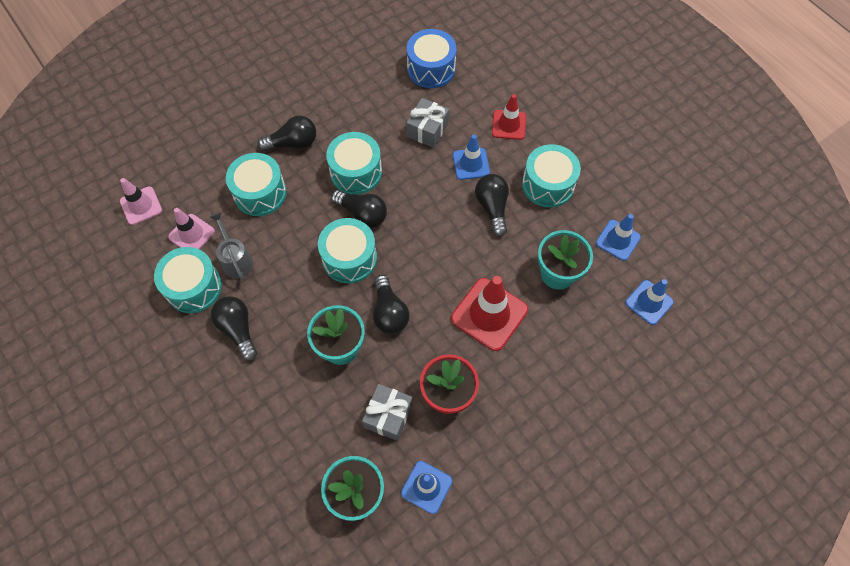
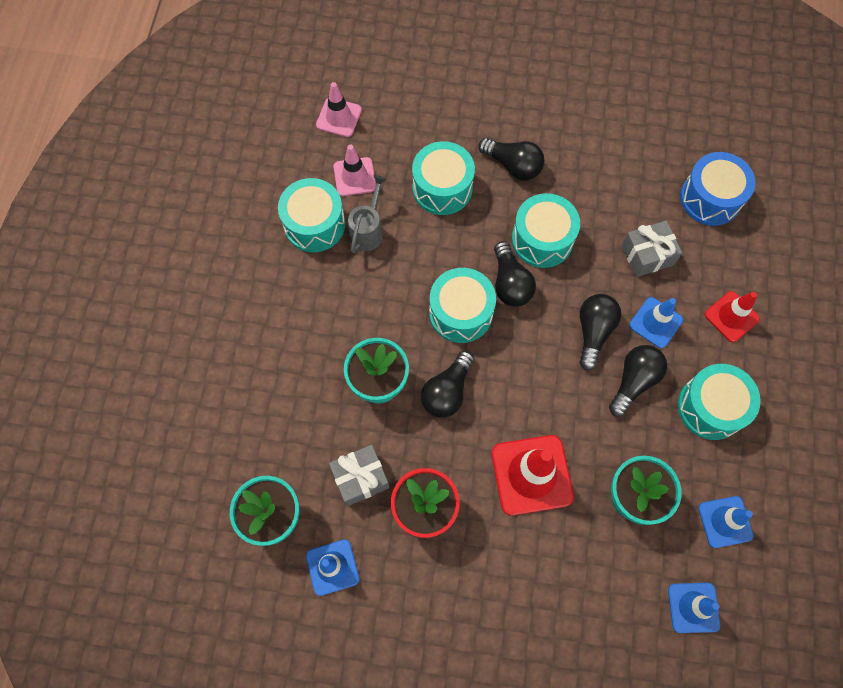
camera: 45 degrees right, 5 degrees up
black light bulb [211,296,257,361] -> black light bulb moved to [579,294,621,371]

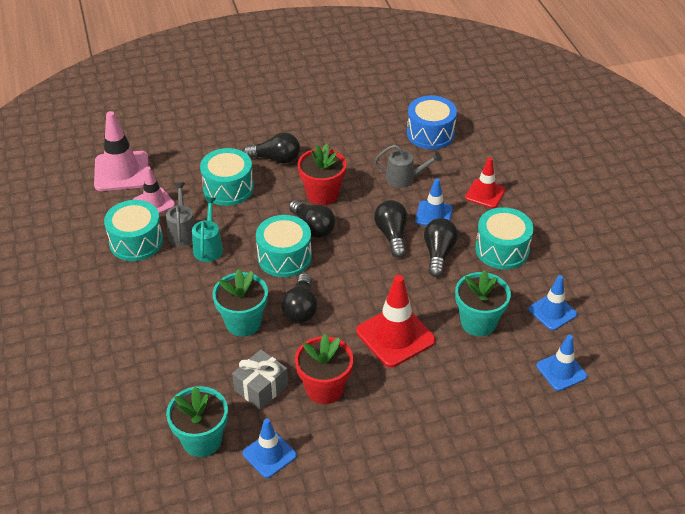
camera: 25 degrees left, 25 degrees down
pink traffic cone [316,82,362,137] -> pink traffic cone [94,111,148,191], size x1.62
turquoise drum [512,193,580,268] -> red flower pot [297,144,346,205]
grey gift [621,221,682,277] -> grey watering can [374,145,442,188]
none -> turquoise watering can [192,197,223,262]

